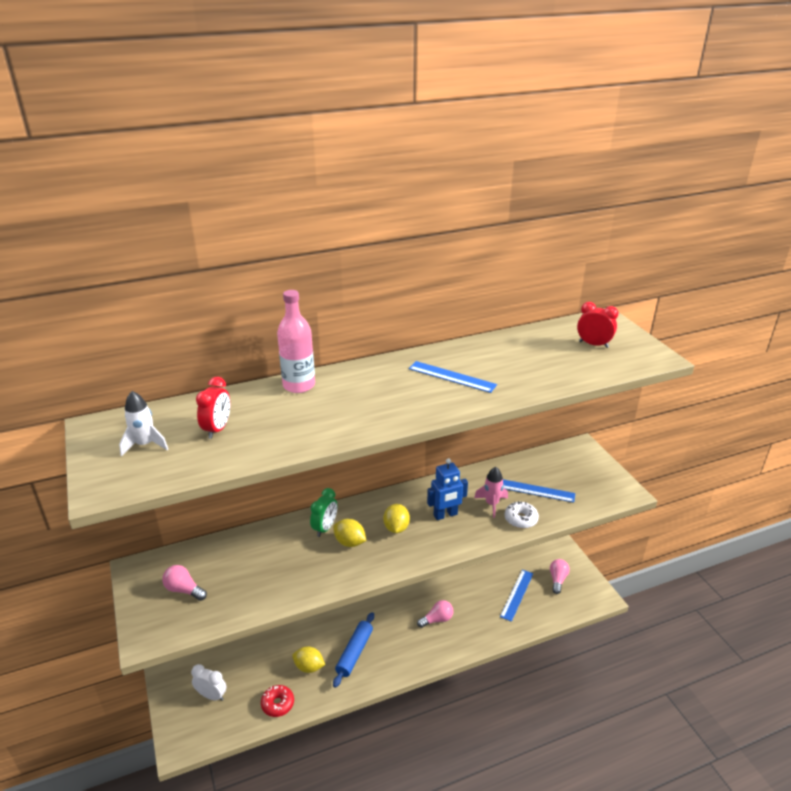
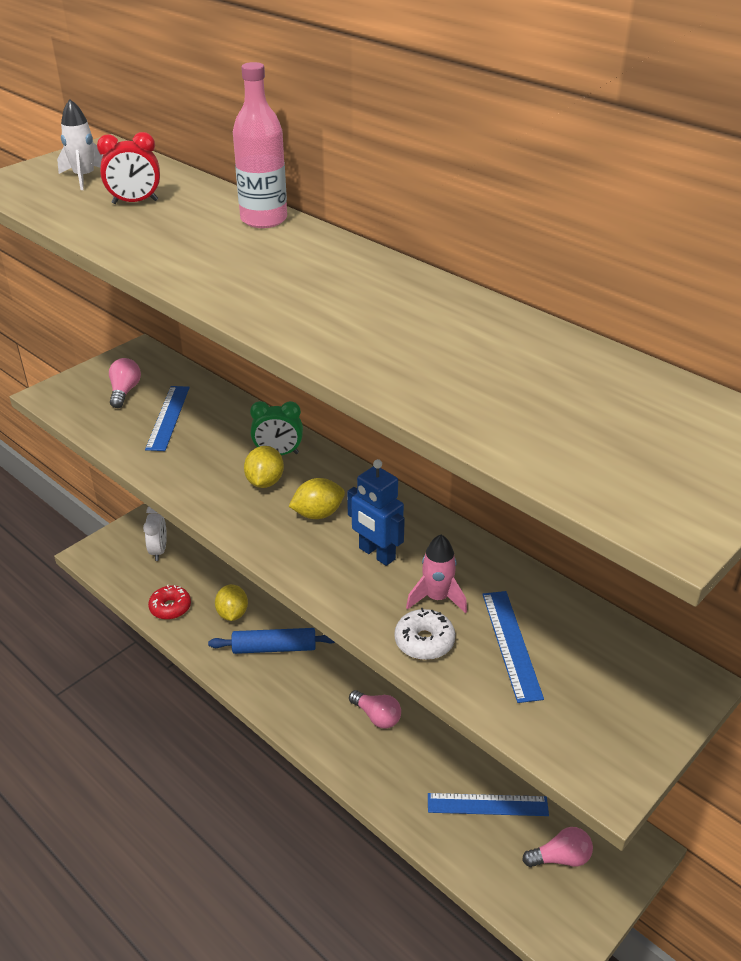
camera: 65 degrees right, 5 degrees up
blue ruler [409,361,497,393] -> blue ruler moved to [145,386,190,451]
red clock [577,302,619,348] -> none

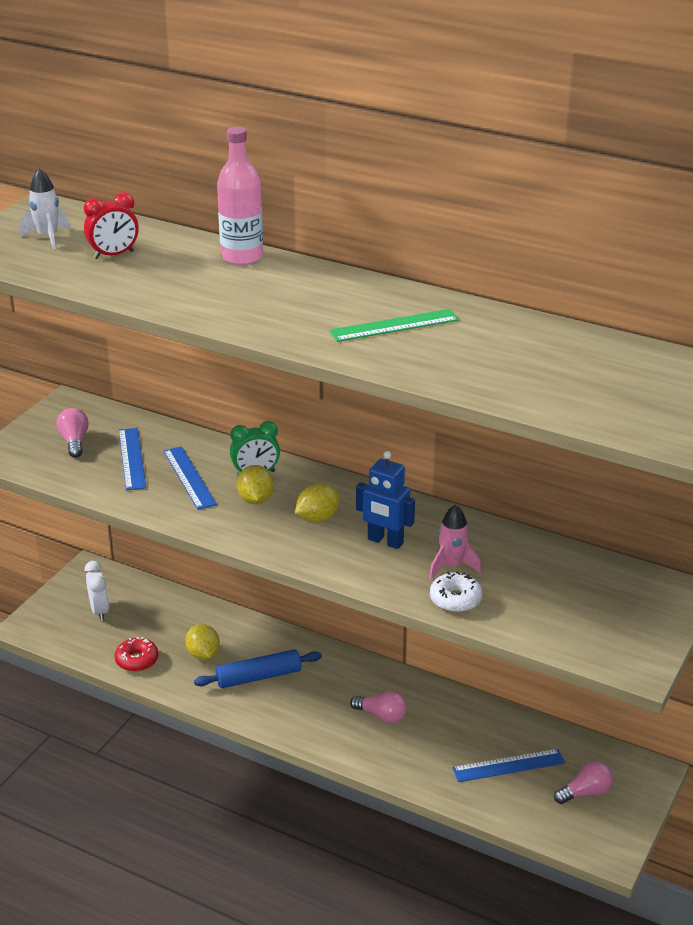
camera: 15 degrees left, 5 degrees down
blue ruler [482,591,544,703] -> blue ruler moved to [163,446,217,510]
none -> green ruler [329,309,459,342]

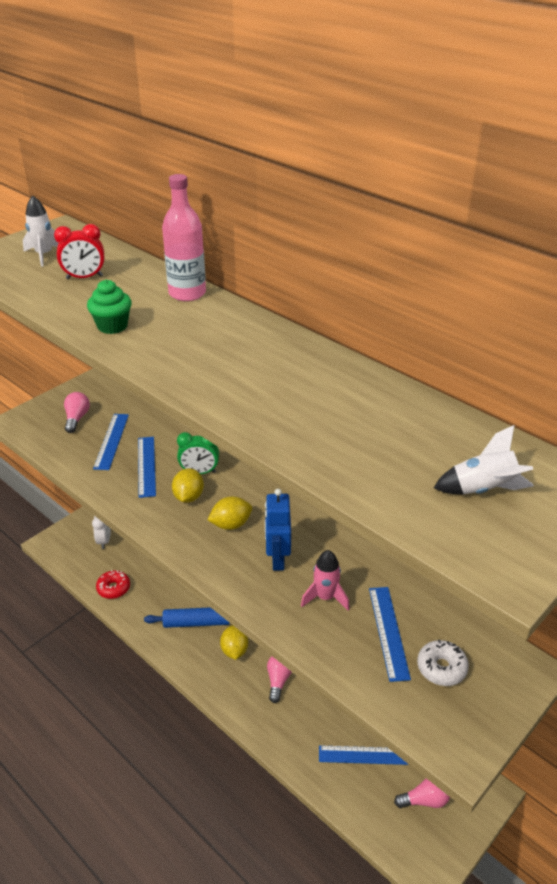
camera: 15 degrees right, 5 degrees up
yellow lemon [186,624,220,660] -> yellow lemon moved to [220,625,248,660]
green ruler [329,309,459,342] -> none
pink light bulb [350,691,407,723] -> pink light bulb turned 120 degrees counterclockwise [267,656,292,703]
blue robot [356,451,415,549] -> blue robot turned 45 degrees clockwise [265,489,291,571]
white donut [430,571,483,613] -> white donut moved to [417,639,469,686]
none -> green cupcake [87,280,131,334]
none -> blue ruler [369,587,411,682]
none -> white rocket [434,425,534,494]

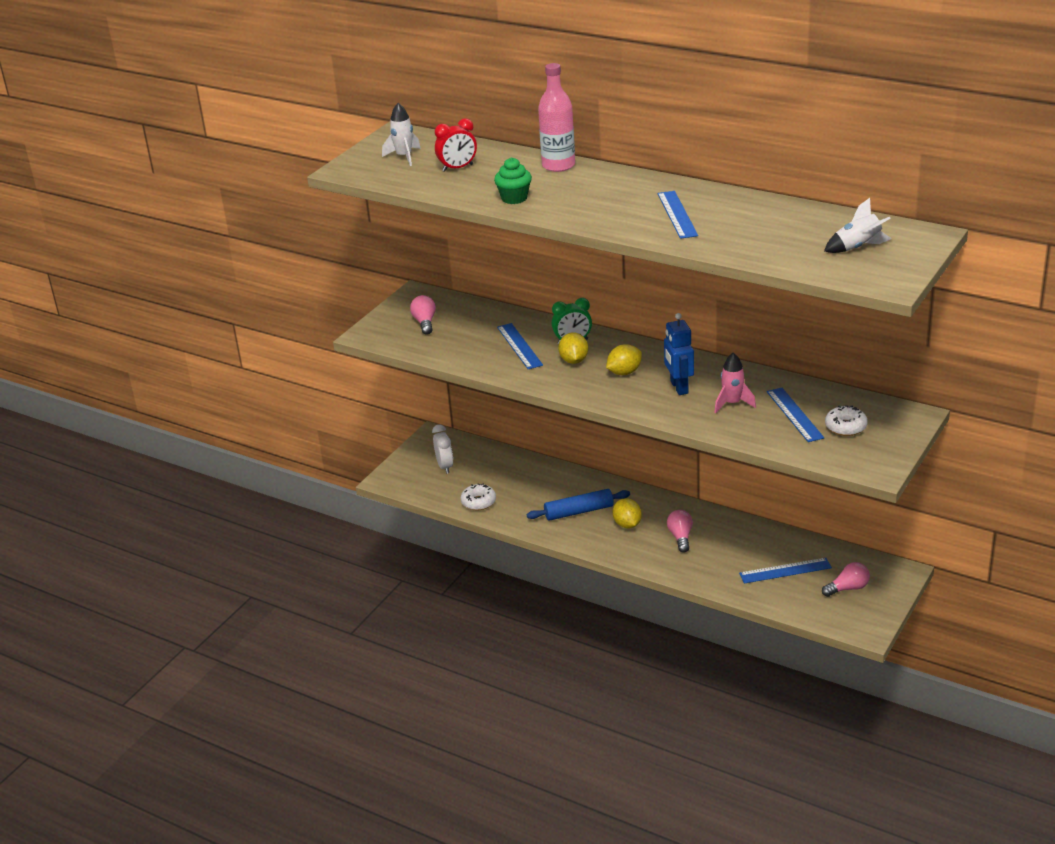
camera: 10 degrees left, 5 degrees down
blue ruler [93,414,129,470] -> blue ruler moved to [658,191,698,239]
red donut [96,570,130,599] -> white donut [461,483,496,510]

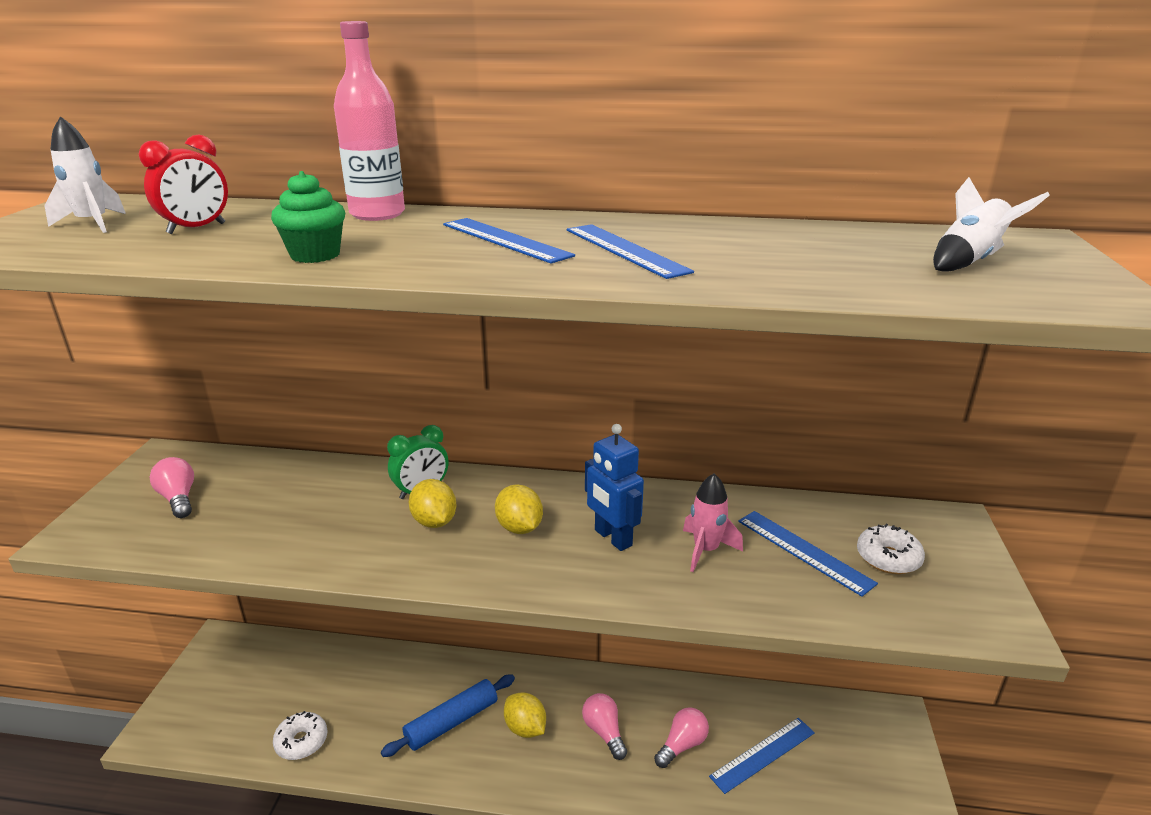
camera: 25 degrees left, 5 degrees down
white clock [432,424,453,474] -> none
blue ruler [497,323,543,369] -> blue ruler moved to [443,218,575,264]
yellow lemon [606,344,642,375] -> yellow lemon turned 60 degrees counterclockwise [495,484,543,534]
pink light bulb [822,562,870,597] -> pink light bulb moved to [654,707,709,768]

